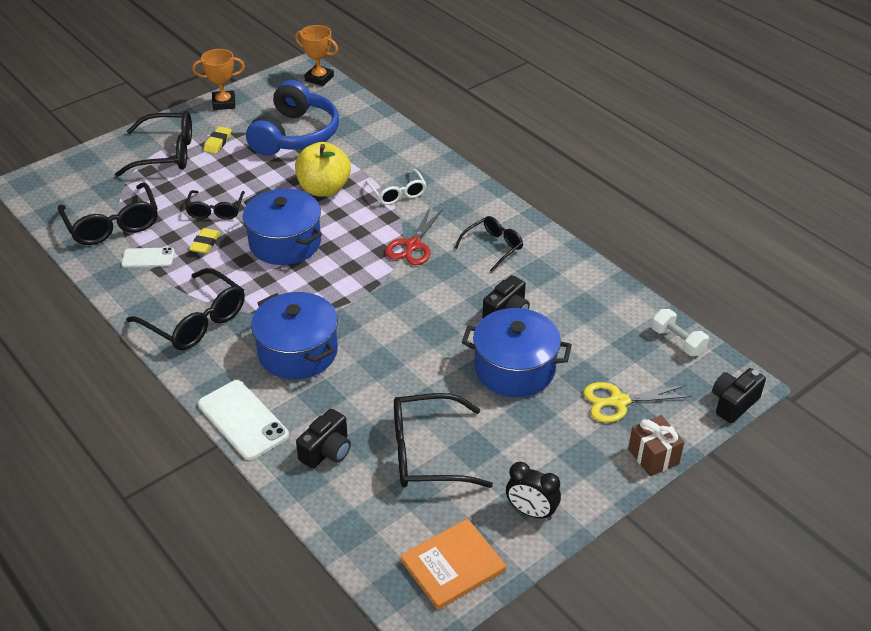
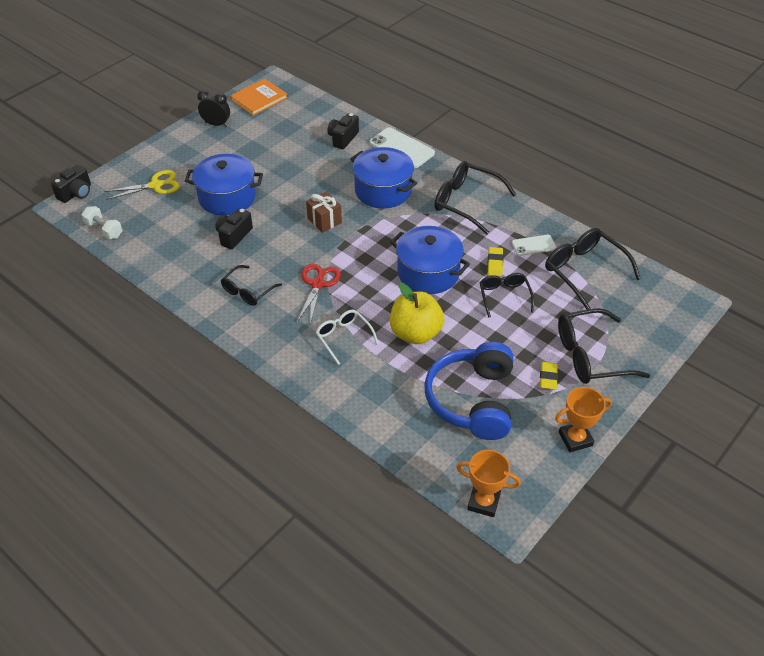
camera: 170 degrees right, 5 degrees up
black glasses [394,393,493,488] -> none
brown gift [628,415,684,476] -> brown gift moved to [306,192,342,233]

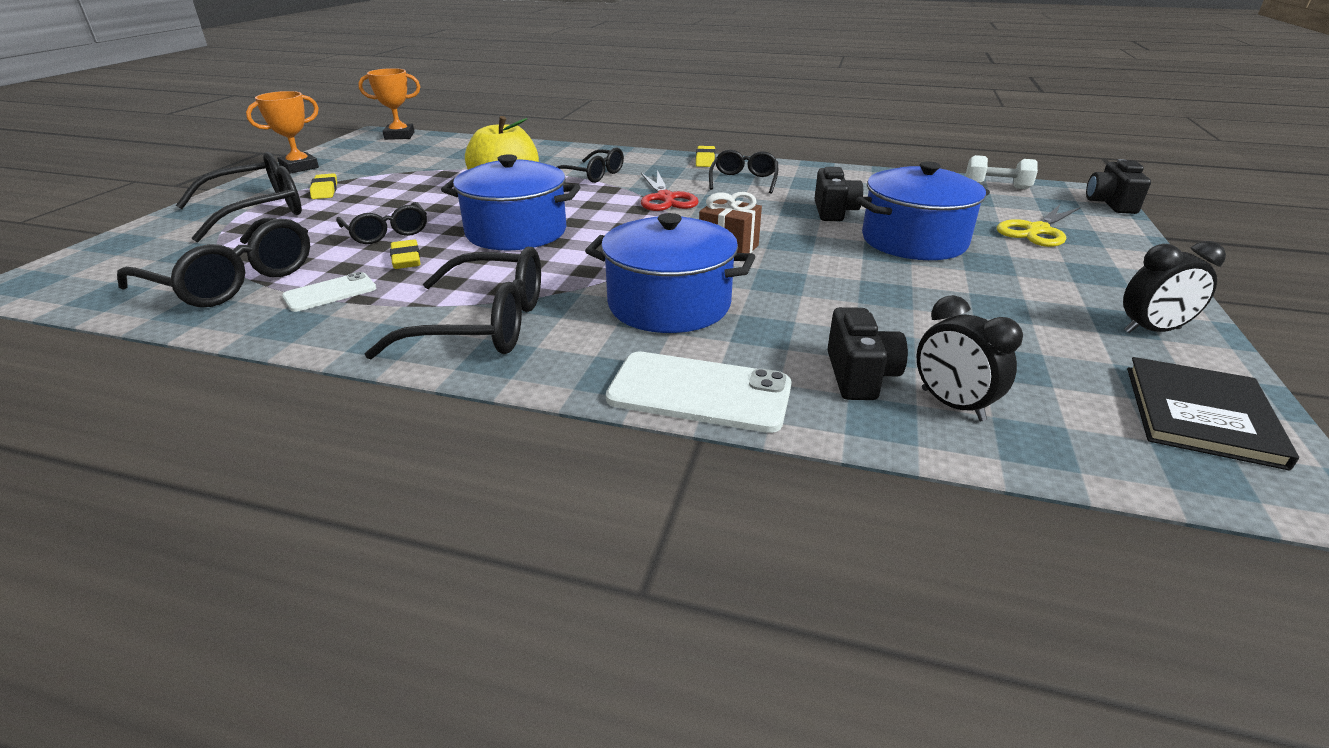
camera: 155 degrees right, 15 degrees down
orange book [230,79,288,116] -> black book [1127,357,1299,470]
white glasses [315,310,379,365] -> black glasses [557,148,624,183]
blue headphones [424,342,514,440] -> none
none -> yellow eraser [696,146,716,167]
none -> black clock [917,295,1023,421]

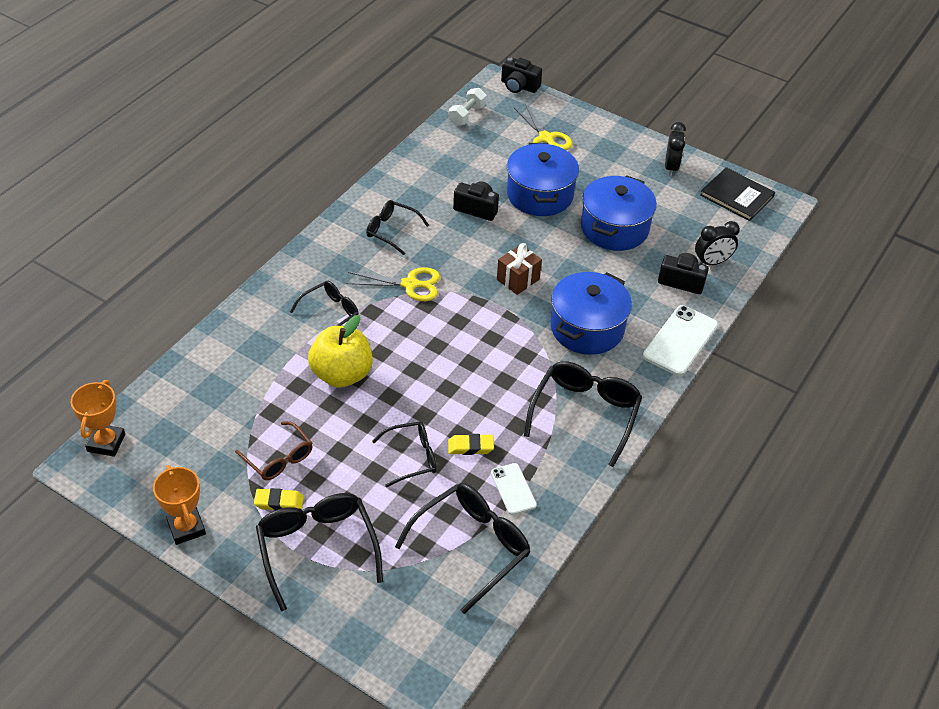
camera: 75 degrees left, 15 degrees up
blue pot [441,154,580,250] -> blue pot moved to [581,175,657,251]
red scissors [641,170,699,211] -> yellow scissors [346,267,440,301]
yellow eraser [696,146,716,167] -> none
none -> brown glasses [235,421,313,480]

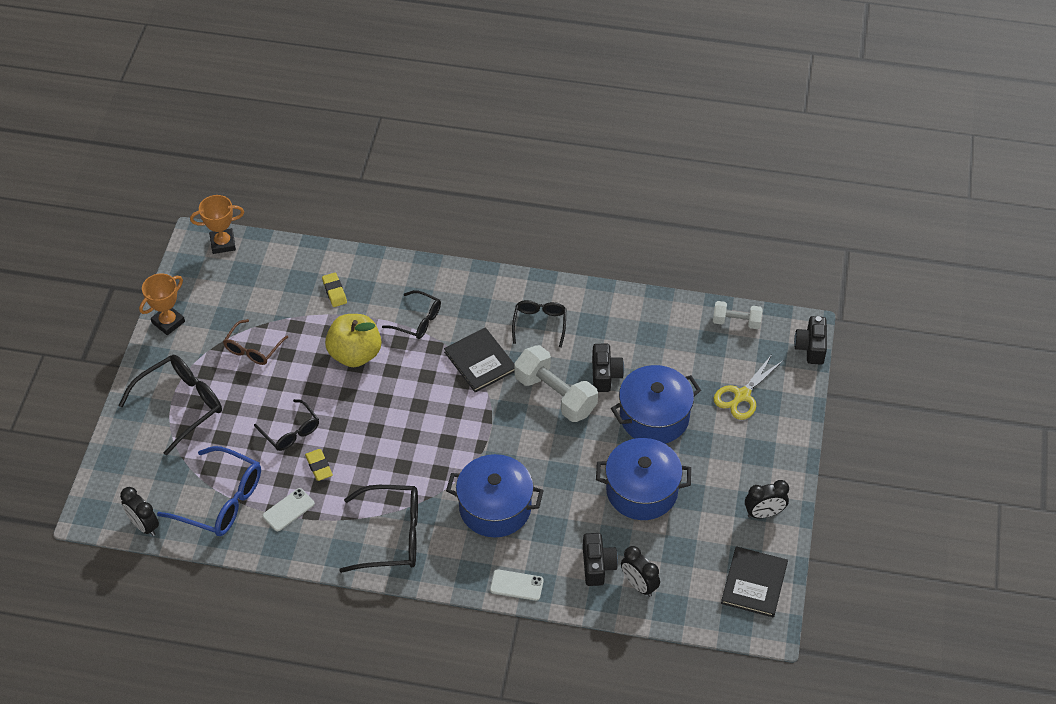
camera: 70 degrees right, 5 degrees up
yellow eraser [254,488,304,510] -> yellow eraser moved to [322,273,347,307]
yellow scissors [346,267,440,301] -> black book [444,327,514,392]
black glasses [395,483,530,614] -> blue glasses [157,446,261,536]
brown gift [497,243,542,295] -> none
white phone [643,305,718,376] -> white phone [490,569,544,601], size x0.59
none -> black clock [120,487,159,536]
none -> white dumbbell [514,345,598,422]

